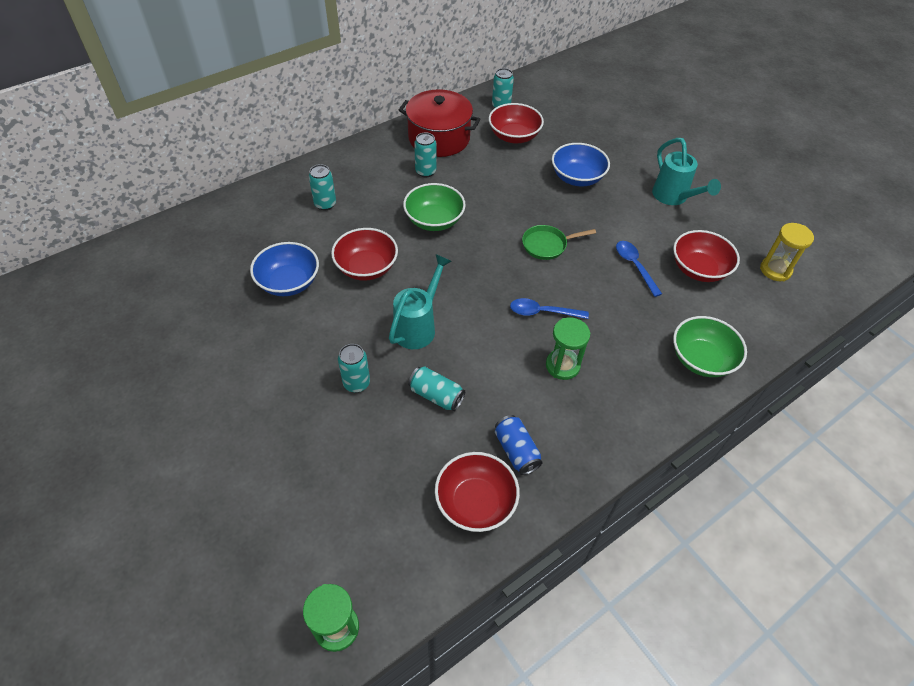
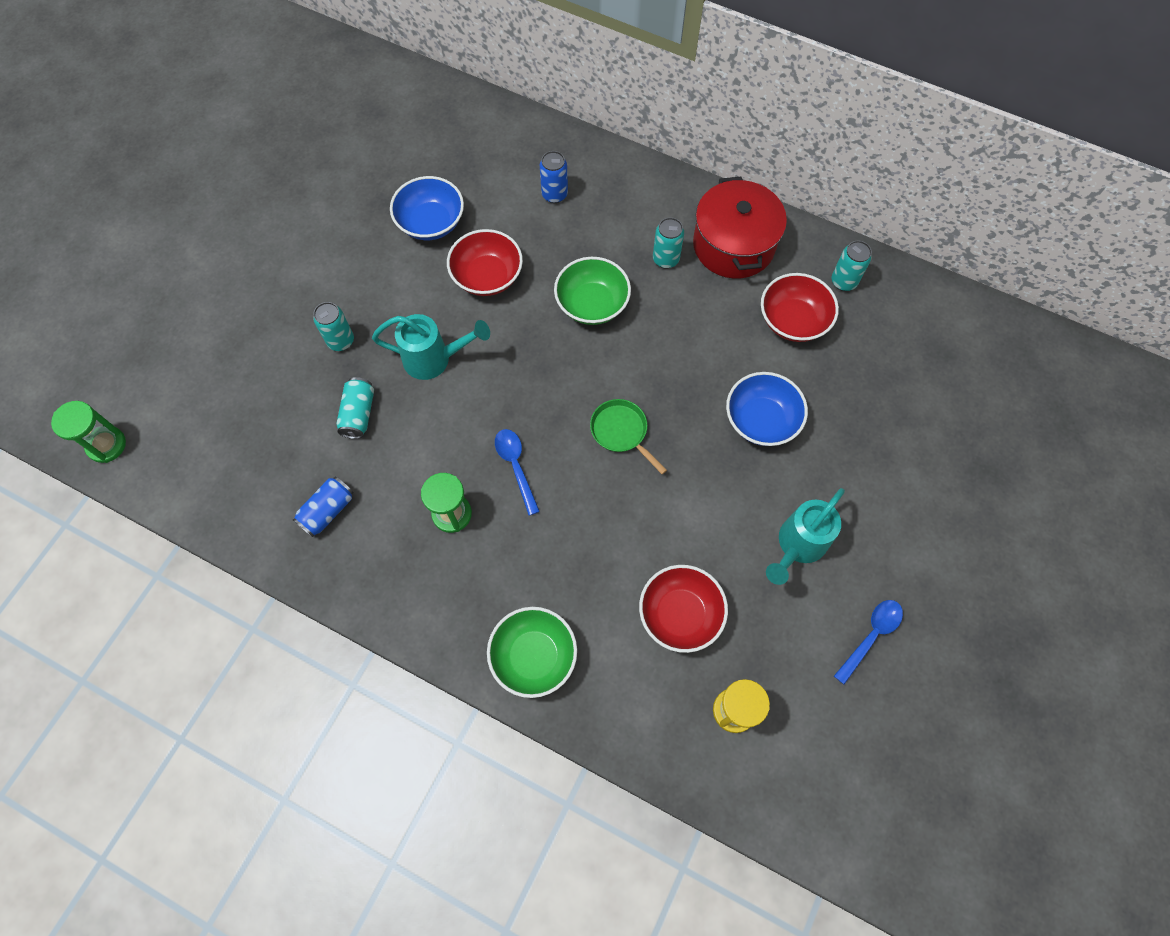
camera: 65 degrees right, 15 degrees up
turquoise can [309,164,336,210] -> blue can [540,151,568,203]
red bowl [435,452,520,532] -> none
blue spoon [616,241,662,297] -> blue spoon moved to [834,600,903,684]

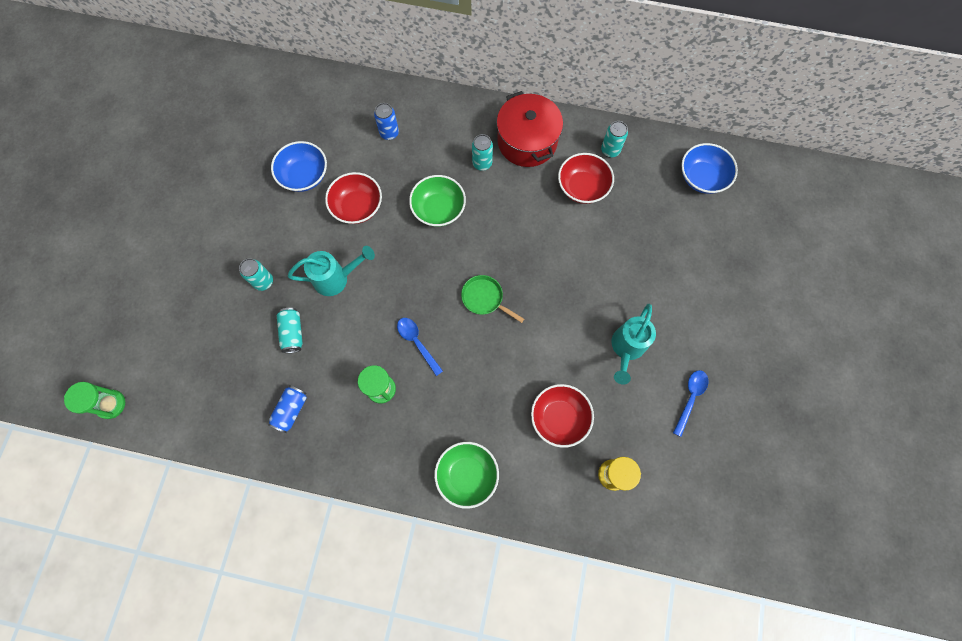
camera: 15 degrees left, 5 degrees up
blue bowl [726,372,808,446] -> blue bowl moved to [681,143,738,194]

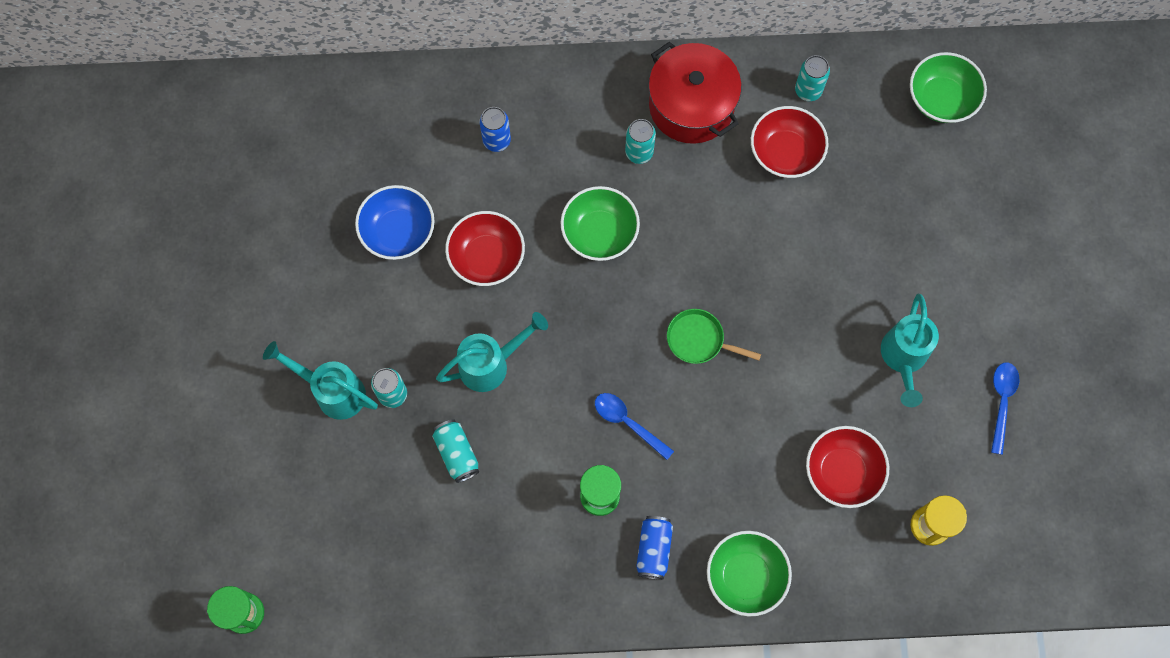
camera: 15 degrees left, 0 degrees up
blue can [268,385,307,433] -> blue can moved to [636,516,673,580]
blue bowl [681,143,738,194] -> green bowl [910,52,987,123]
none -> turquoise watering can [263,341,378,420]

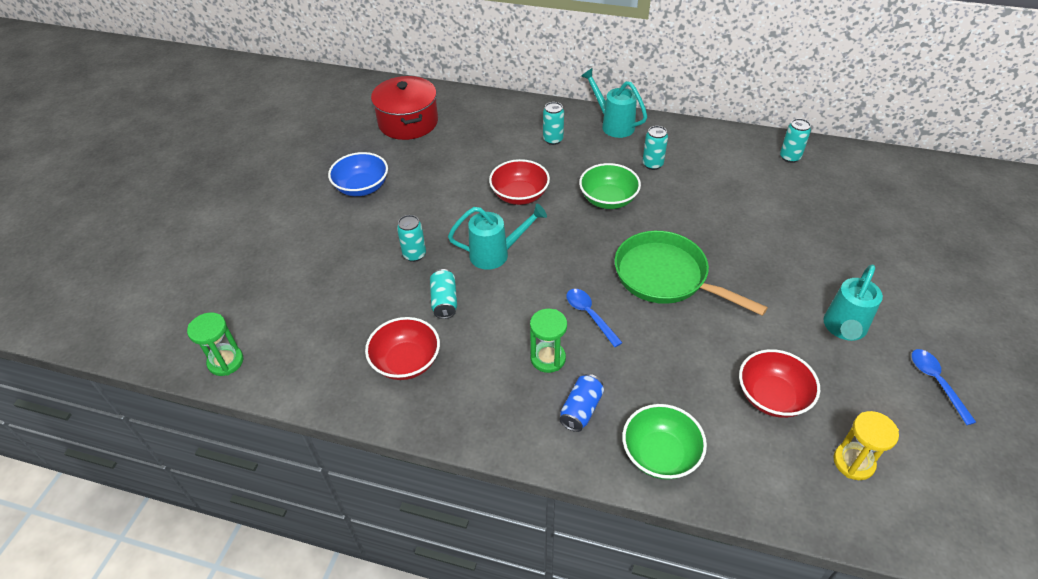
camera: 20 degrees right, 25 degrees down
turquoise watering can [263,341,378,420] -> turquoise watering can moved to [581,68,647,138]
blue bowl [355,185,435,260] -> blue bowl moved to [328,152,388,196]
blue can [479,107,511,152] -> turquoise can [543,102,564,145]
red pot [649,42,742,144] -> red pot moved to [371,76,438,140]
green pan [667,309,761,364] -> green pan [615,231,768,316], size x1.94
red bowl [751,106,828,178] -> red bowl moved to [365,317,440,380]
green bowl [910,52,987,123] -> none
blue spoon [991,363,1019,455] -> blue spoon turned 45 degrees counterclockwise [912,349,976,425]

